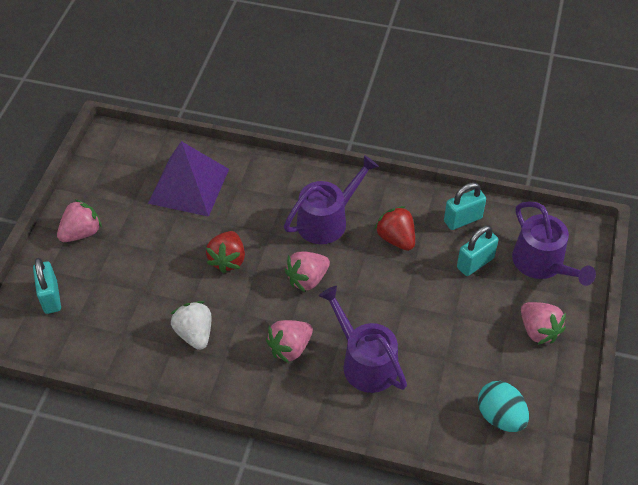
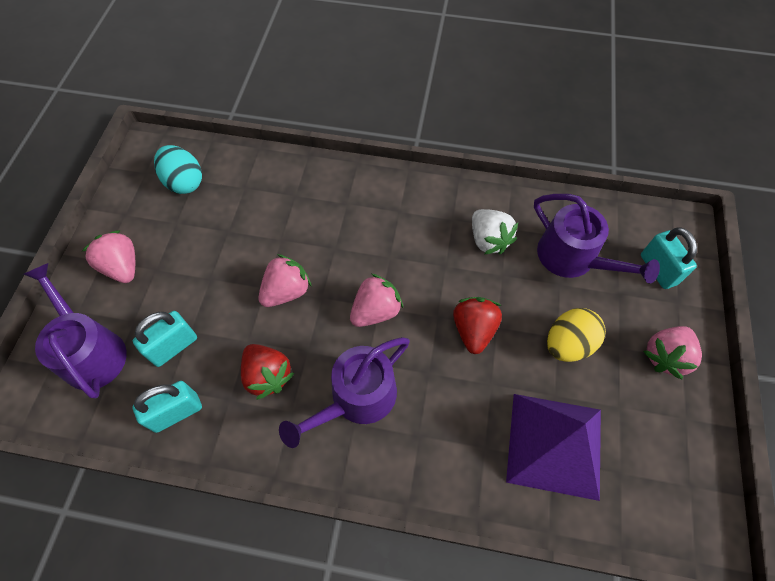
camera: 175 degrees right, 10 degrees up
pink strawberry [266,320,313,363] -> pink strawberry moved to [258,254,312,307]
purple watering can [319,286,407,393] -> purple watering can moved to [534,194,660,284]
none -> yellow egg [547,308,606,362]

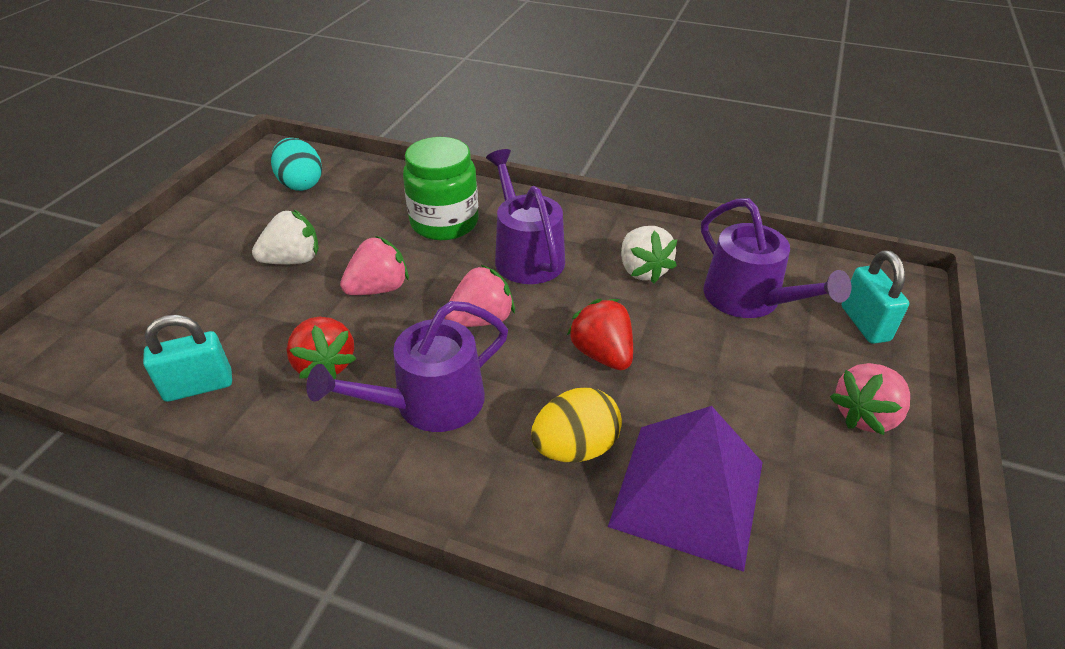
camera: 10 degrees right, 20 degrees down
purple watering can [23,263,127,398] -> purple watering can moved to [486,149,565,284]
pink strawberry [82,230,135,283] -> none
turquoise padlock [133,311,197,367] -> none
red strawberry [453,297,502,354] -> red strawberry turned 45 degrees counterclockwise [567,299,633,370]
yellow egg [547,308,606,362] -> yellow egg moved to [531,387,622,463]
none -> white strawberry [252,209,319,264]
none -> green jar [403,137,479,240]

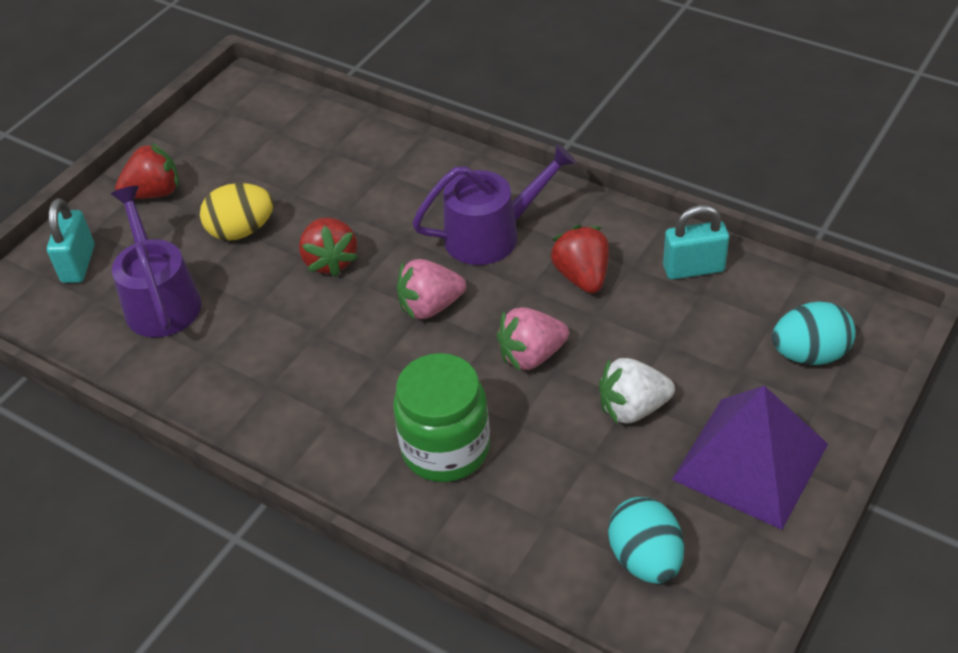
camera: 165 degrees left, 5 degrees up
purple watering can [486,149,565,284] -> none
yellow egg [531,387,622,463] -> yellow egg moved to [200,183,274,241]
purple pyramid [608,406,763,572] -> purple pyramid moved to [672,386,828,530]
white strawberry [621,226,677,284] -> none
pink strawberry [830,363,910,435] -> red strawberry [115,143,179,199]
none -> turquoise egg [772,301,855,365]

